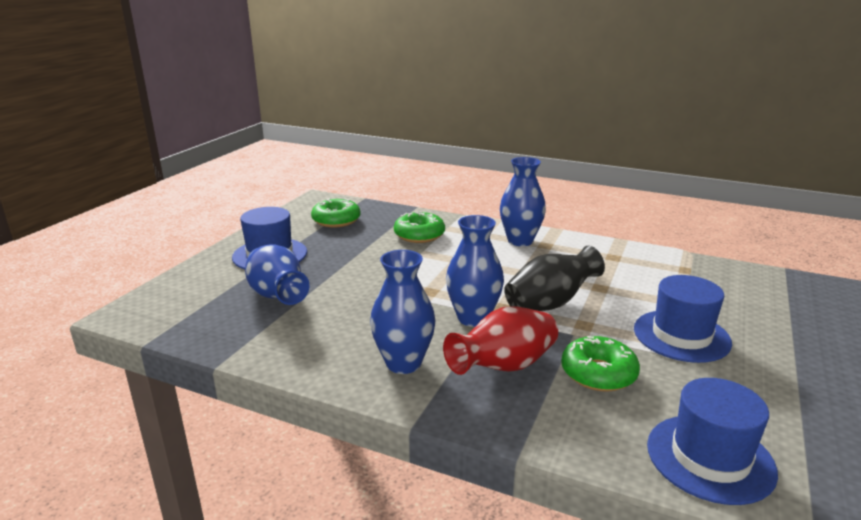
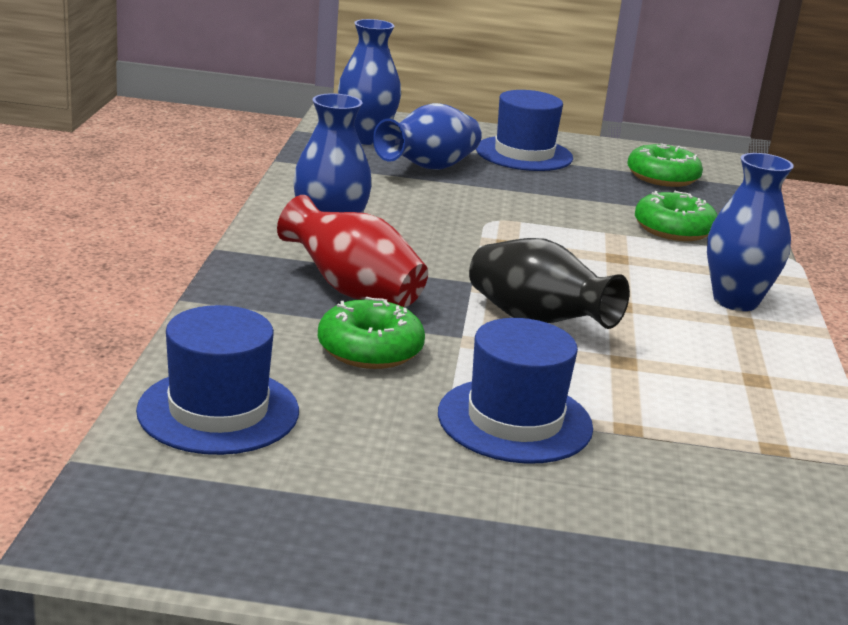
camera: 70 degrees right, 0 degrees up
blue vase [446,215,504,327] -> blue vase moved to [338,19,401,145]

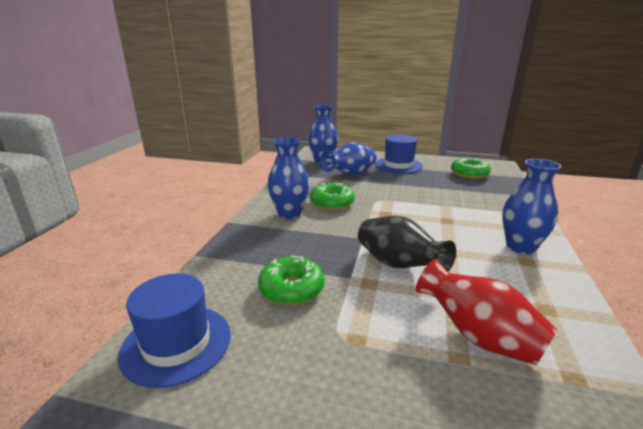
camera: 10 degrees right, 0 degrees up
red vase [277,195,428,307] -> red vase moved to [416,259,558,365]
blue hat [438,318,593,464] -> none
green donut [635,191,718,241] -> green donut moved to [310,182,355,210]

